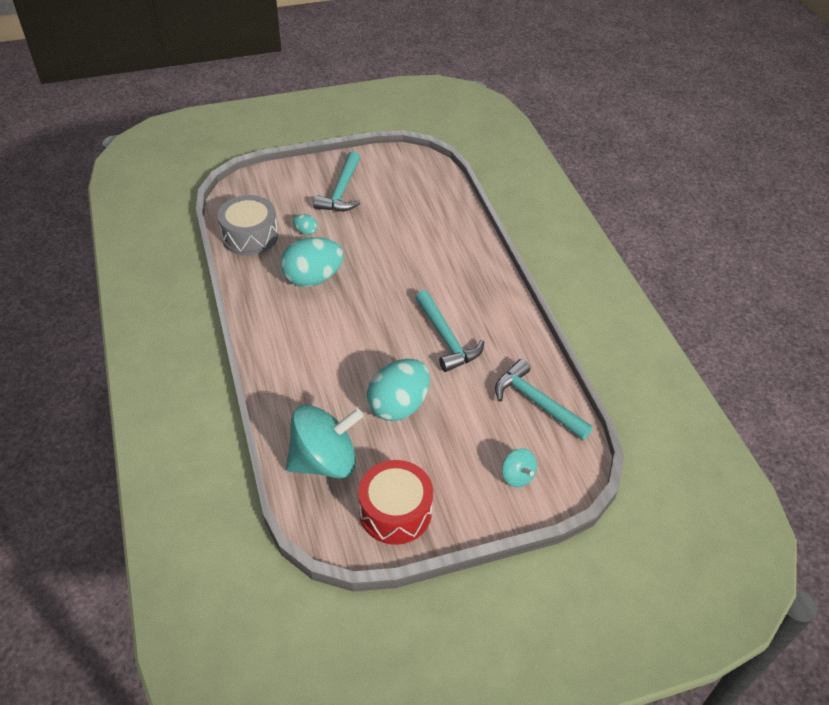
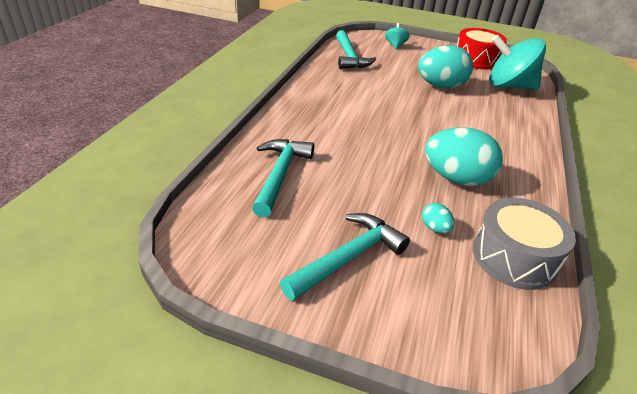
camera: 145 degrees left, 10 degrees down
turquoise hammer [415,290,484,372] -> turquoise hammer moved to [252,139,314,218]

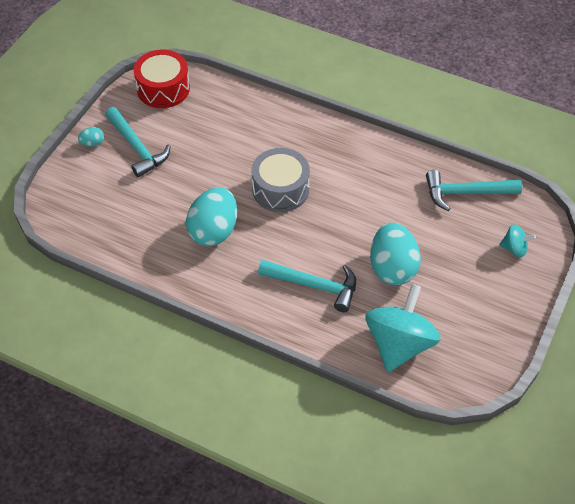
camera: 100 degrees right, 15 degrees up
turquoise hammer [252,139,314,218] -> turquoise hammer moved to [258,260,356,312]
turquoise egg [422,203,454,233] -> turquoise egg moved to [78,127,104,147]
red drum [457,28,507,69] -> red drum moved to [134,50,190,108]
grey drum [473,198,576,290] -> grey drum moved to [251,148,310,212]

